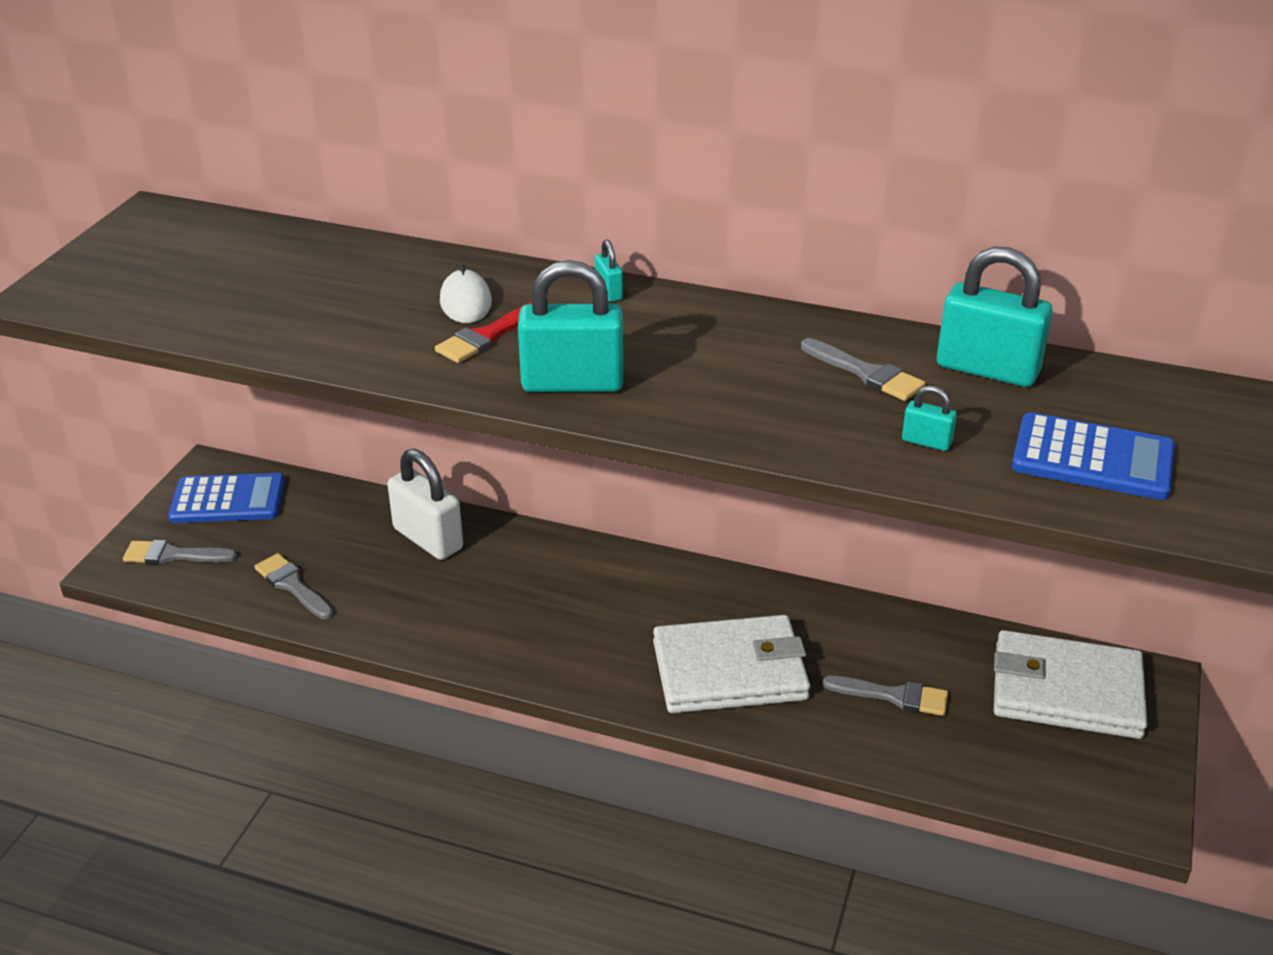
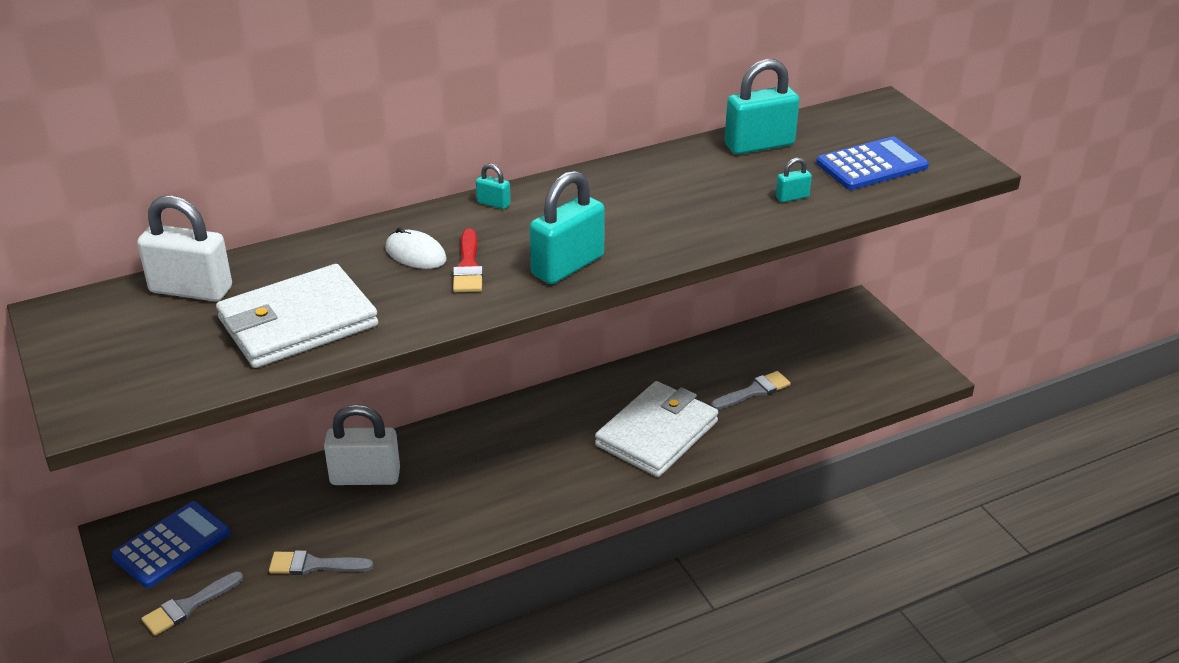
camera: 45 degrees left, 0 degrees up
grey brush [801,338,925,401] -> none
white wallet [994,630,1148,739] -> white wallet moved to [216,264,378,368]
none -> white padlock [137,195,232,302]

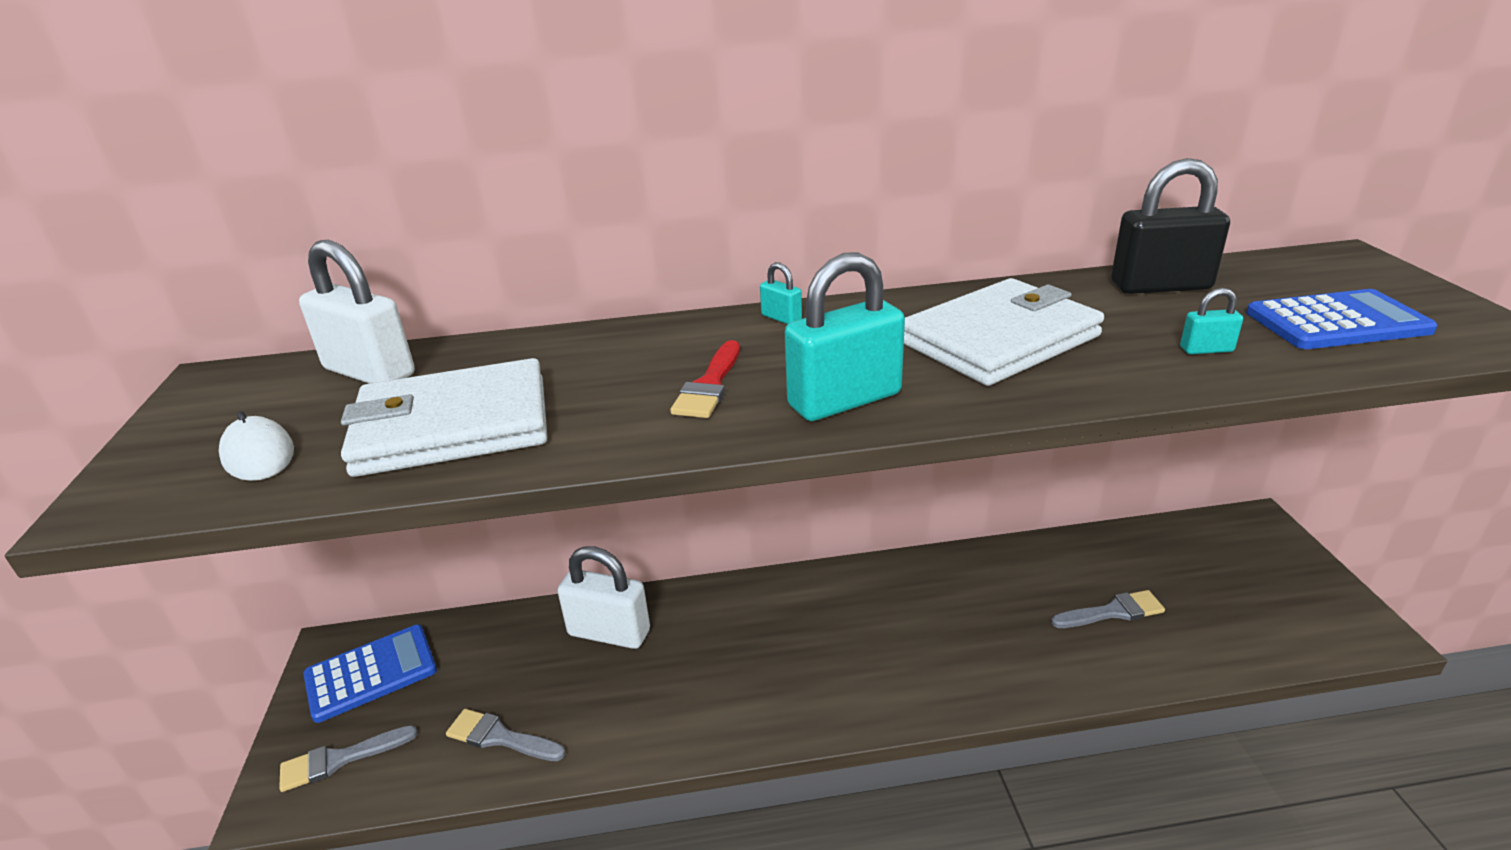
camera: 20 degrees right, 5 degrees down
white mouse [385,227,447,269] -> white mouse moved to [219,411,294,481]
white wallet [595,381,718,477] -> white wallet moved to [904,278,1104,386]
turquoise padlock [725,59,799,155] -> black padlock [1111,158,1230,294]

